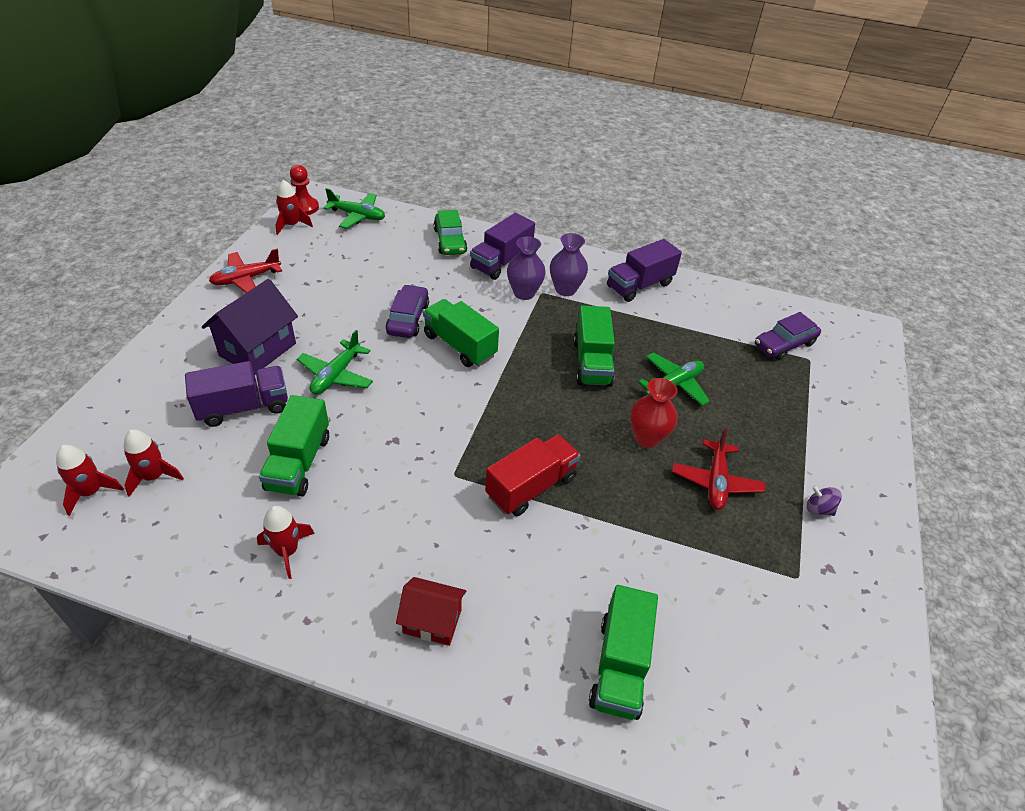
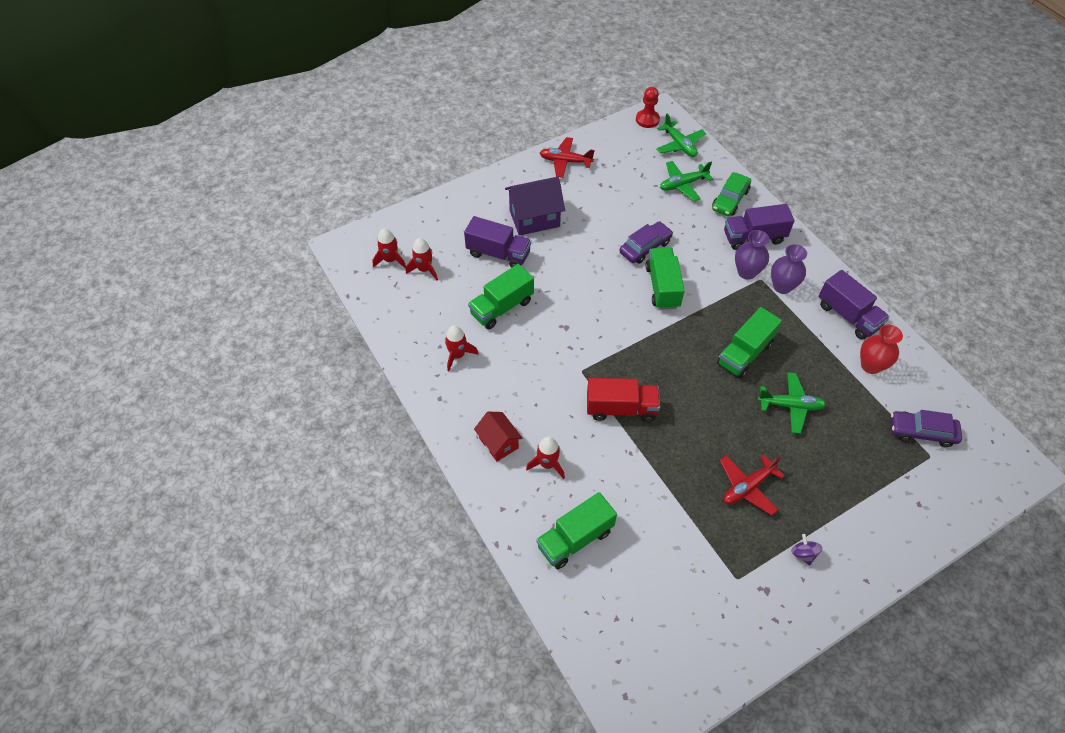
camera: 45 degrees right, 10 degrees up
red rocket [276,180,313,235] -> red rocket moved to [526,437,565,479]
green plane [297,330,373,395] -> green plane moved to [660,161,713,201]
purple truck [607,239,682,302] -> purple truck turned 135 degrees counterclockwise [819,270,890,340]
red vase [630,378,678,448] -> red vase moved to [860,325,903,374]

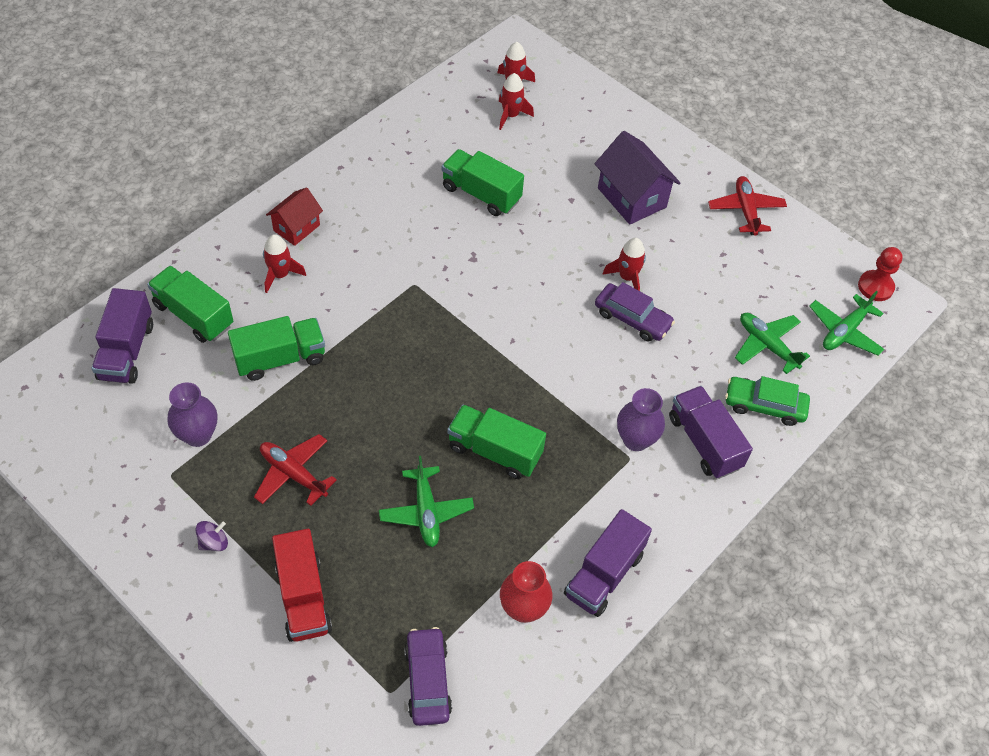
camera: 70 degrees right, 0 degrees up
red rocket [445,325,479,371] -> red rocket moved to [602,238,646,291]
purple truck [464,216,531,268] -> purple truck moved to [92,288,153,384]
red truck [587,378,660,422] -> red truck moved to [272,529,332,642]
green truck [646,247,685,310] -> green truck moved to [228,316,325,381]
purple vase [771,244,807,294] -> purple vase moved to [167,382,217,447]

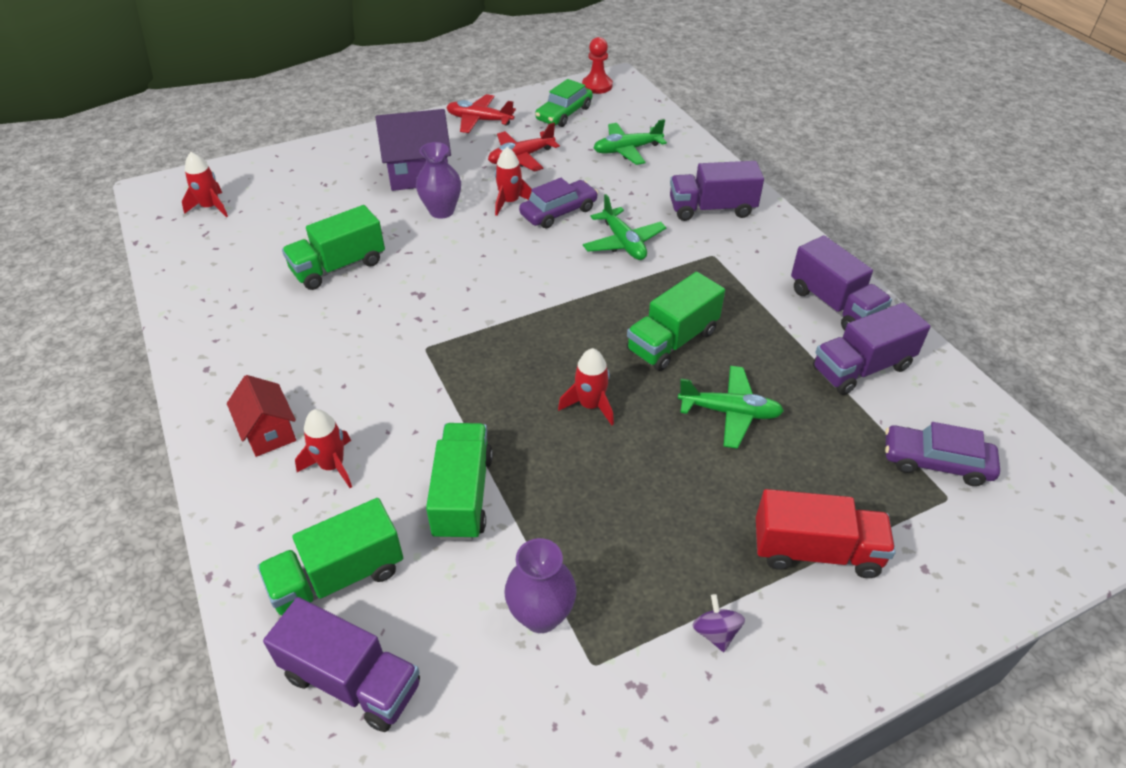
camera: 65 degrees left, 10 degrees down
red plane [254,434,337,506] -> red plane moved to [488,122,560,171]
red rocket [499,73,534,130] -> red rocket moved to [558,348,614,425]
red vase [500,561,552,623] -> purple truck [813,303,931,395]
purple vase [617,388,665,451] -> purple vase moved to [416,142,461,219]
green car [725,376,810,426] -> green car moved to [535,79,593,127]
green plane [809,291,884,356] -> green plane moved to [583,194,666,260]

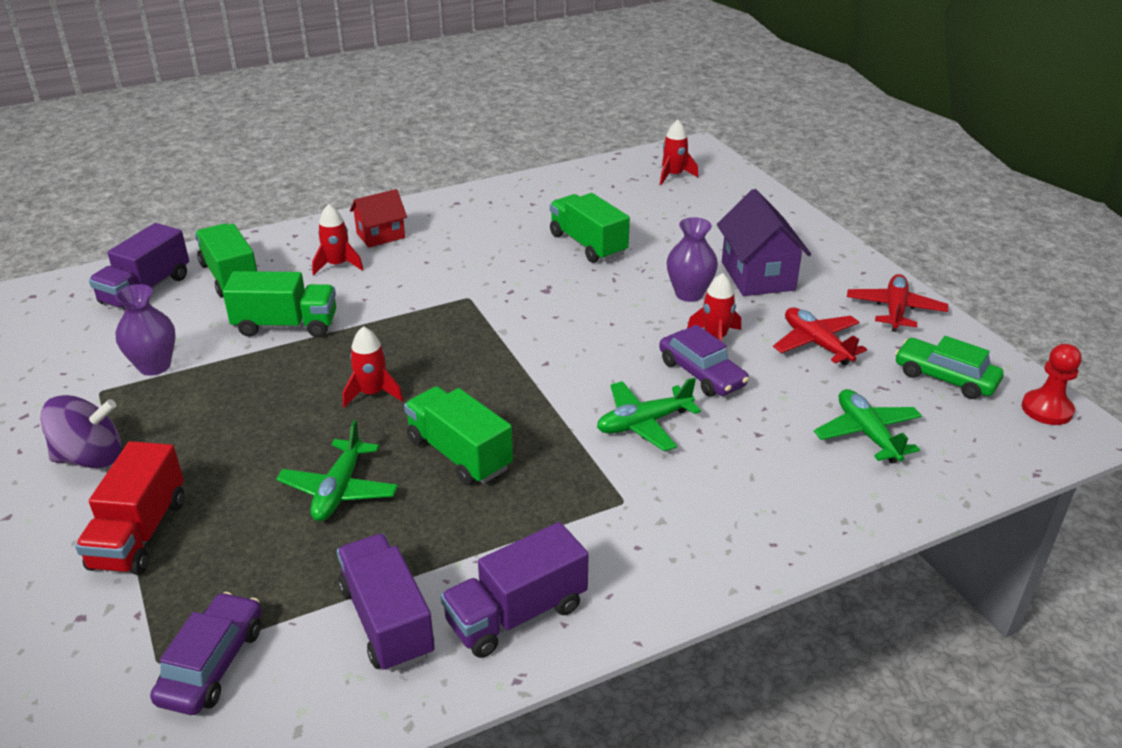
camera: 90 degrees right, 10 degrees down
purple truck [670,161,764,221] -> none
purple spinning top [693,594,745,652] -> purple spinning top [40,395,122,468], size x1.90

